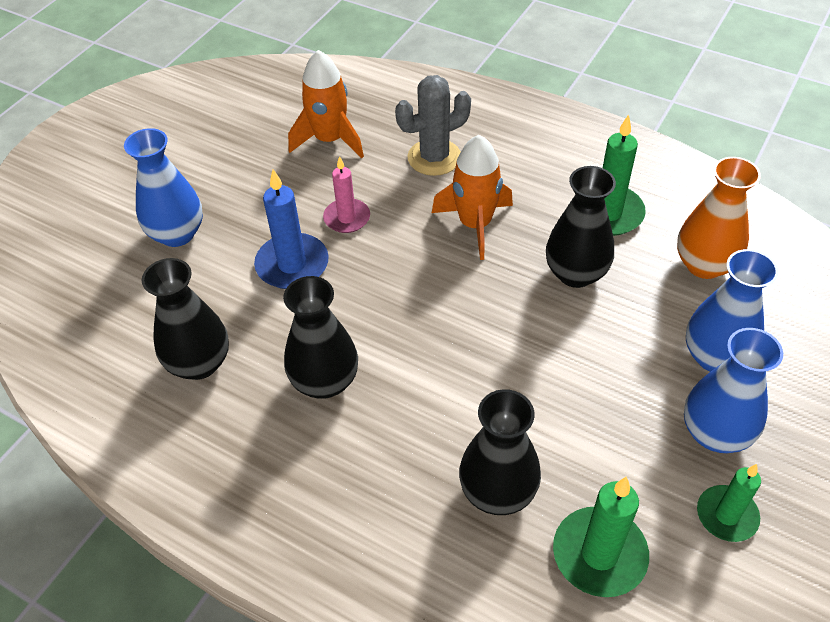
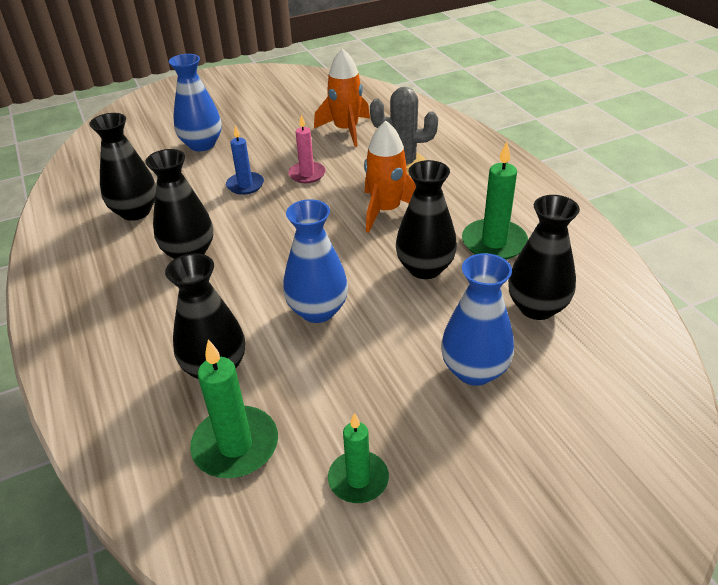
camera: 35 degrees right, 10 degrees down
blue candle [254,169,329,289] -> blue candle [226,125,264,195], size x0.66
orange vase [677,157,761,279] -> black vase [508,195,580,320]
blue vase [684,328,783,453] -> blue vase moved to [283,199,348,323]

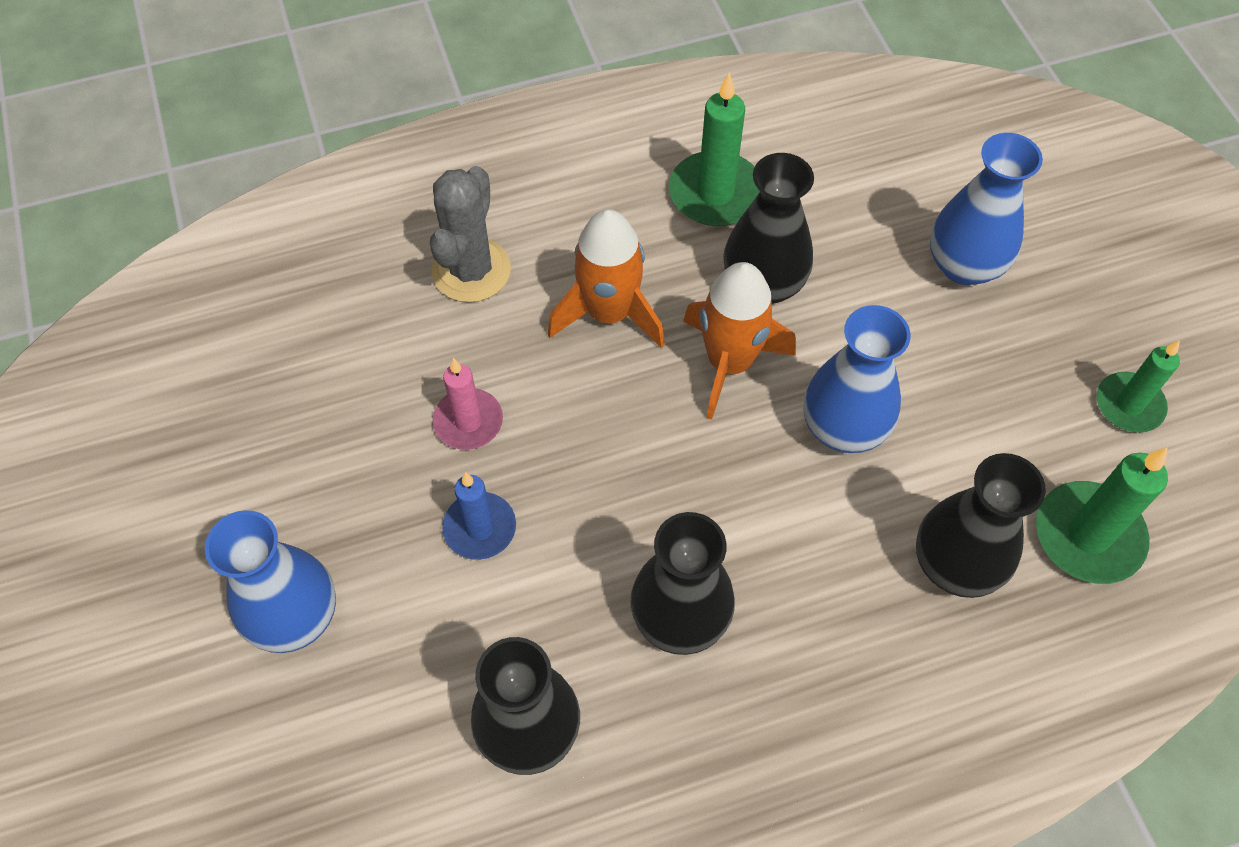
camera: 85 degrees left, 20 degrees up
orange rocket [314,48,370,147] -> orange rocket moved to [683,262,796,419]
black vase [508,195,580,320] -> none

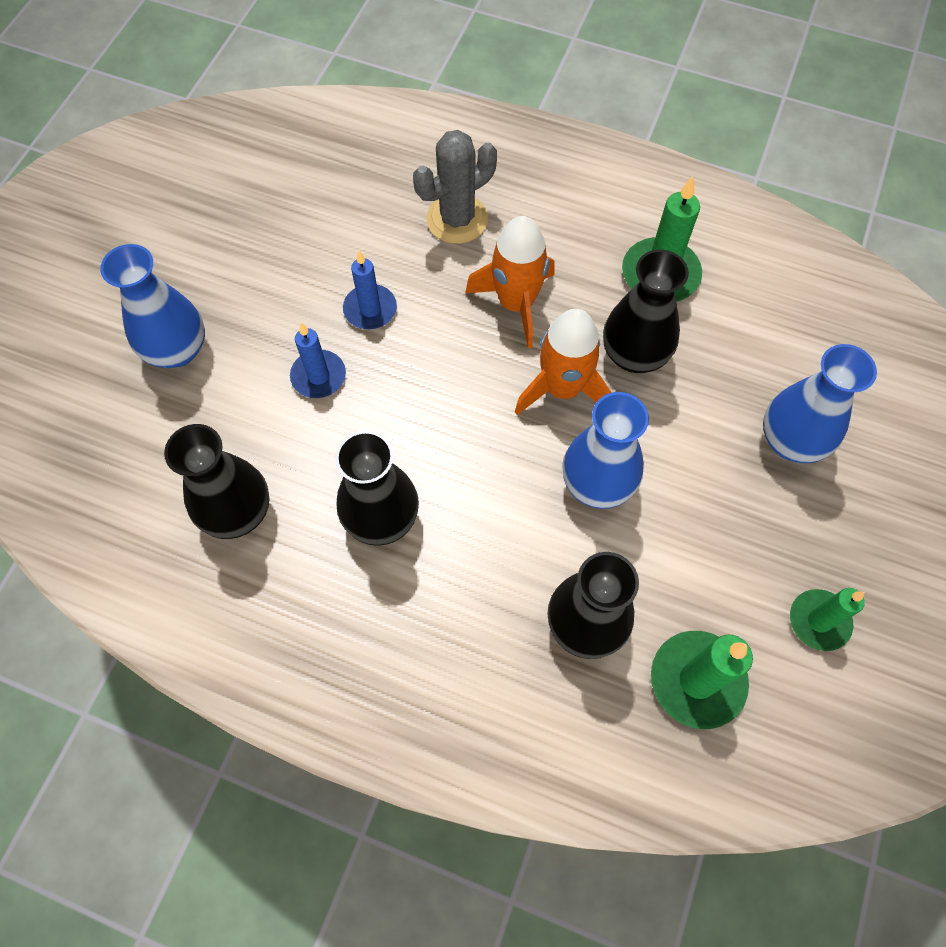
camera: 40 degrees right, 5 degrees up
pink candle [432,358,503,450] -> blue candle [343,251,397,329]

